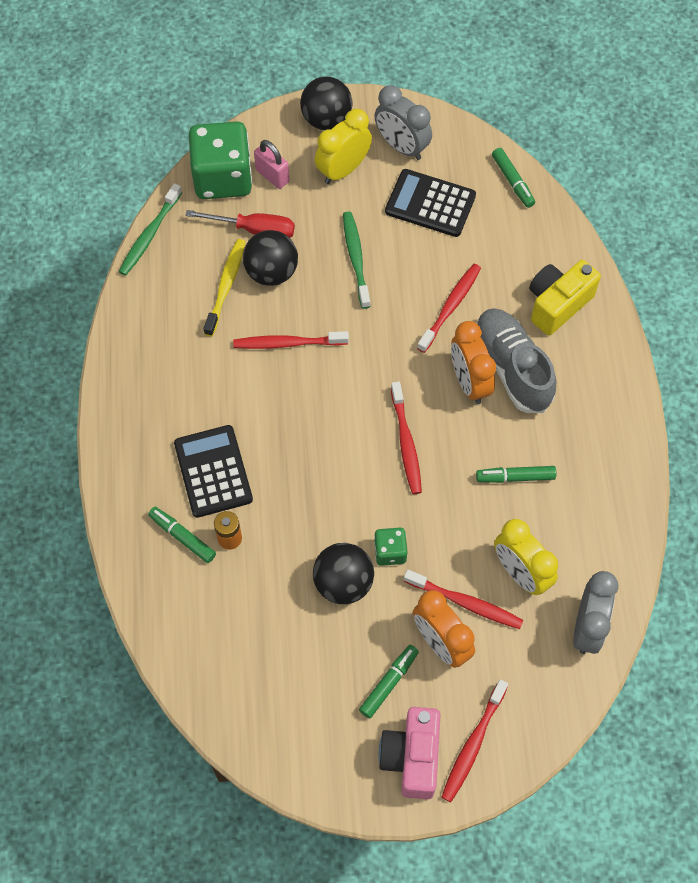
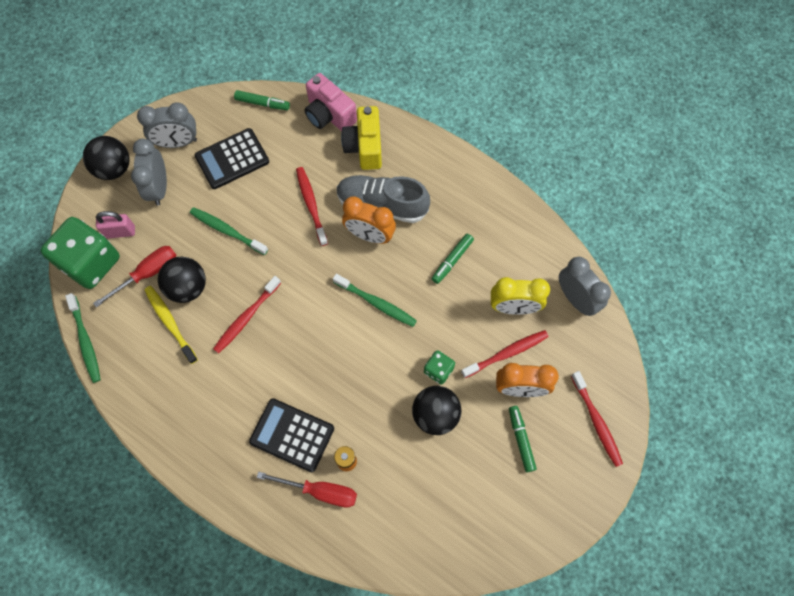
camera: 50 degrees left, 5 degrees up
green marker [148,507,216,563] -> red screwdriver [257,472,357,508]
yellow clock [315,109,372,184] -> grey clock [131,139,167,206]
pink camera [378,707,441,799] -> pink camera moved to [304,73,357,131]
red toothbrush [391,381,422,494] -> green toothbrush [333,274,417,327]

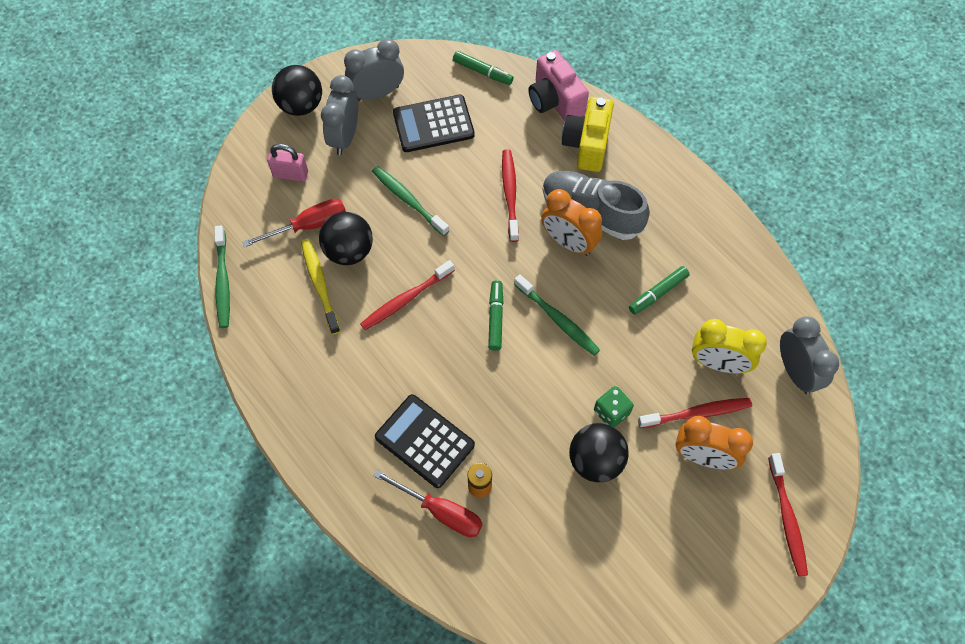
camera: 15 degrees right, 5 degrees down
green dice [41,217,120,289] -> none
grey clock [137,103,197,148] -> grey clock turned 150 degrees clockwise [344,39,404,101]
green marker [509,406,537,472] -> green marker moved to [488,280,504,351]

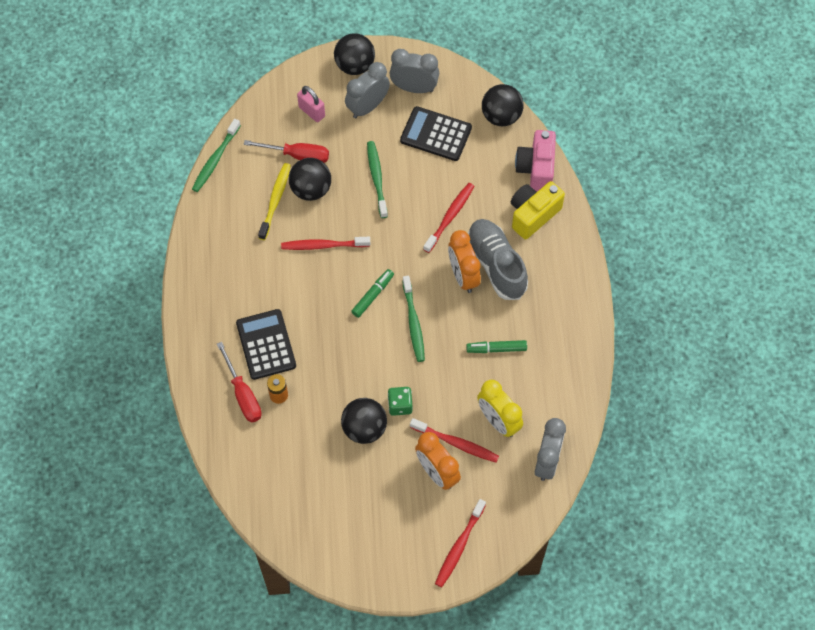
camera: 35 degrees right, 0 degrees up
green marker [453,51,514,85] -> black ball [482,84,524,126]

